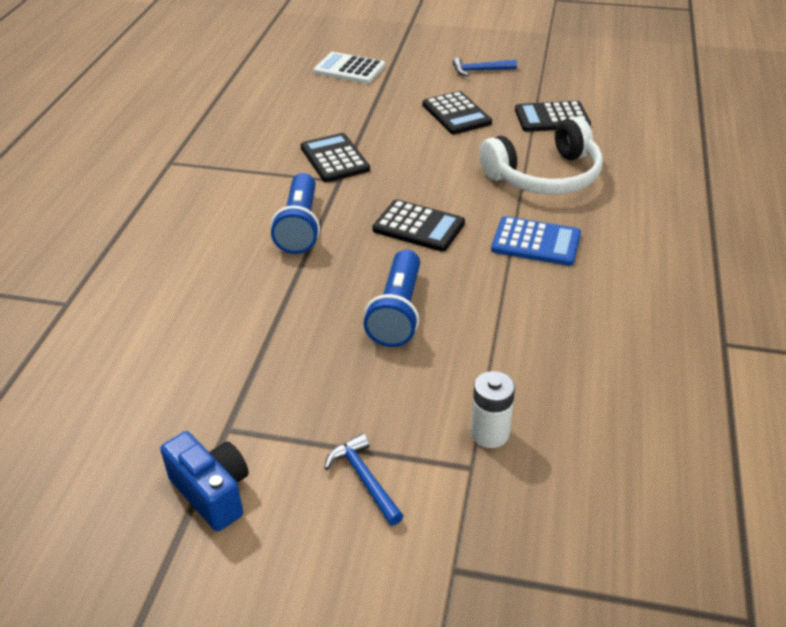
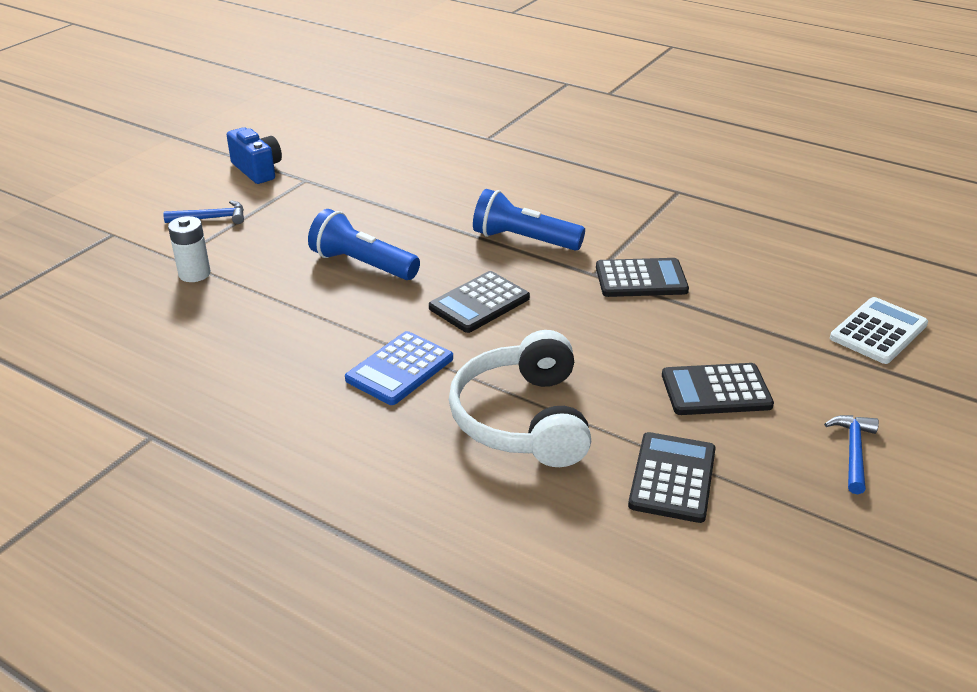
camera: 110 degrees right, 5 degrees down
blue camera [160,431,249,531] -> blue camera turned 105 degrees counterclockwise [227,127,282,184]

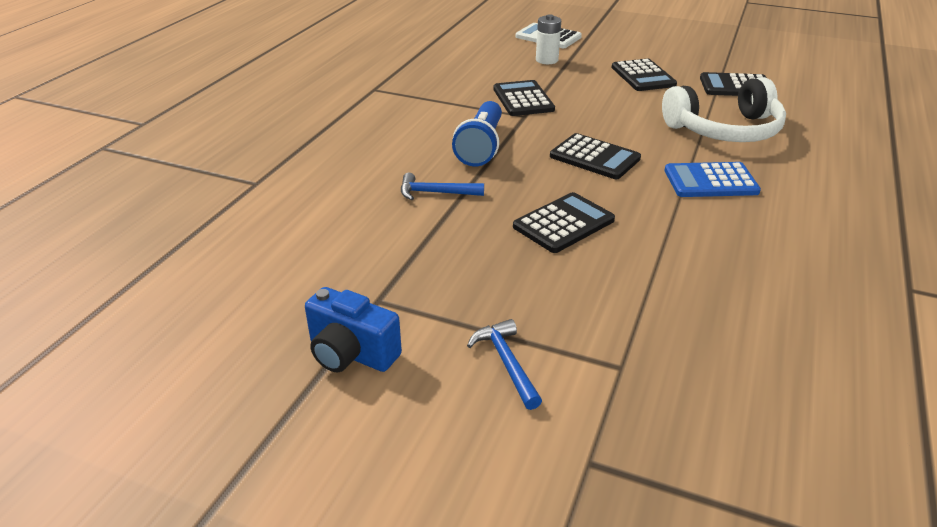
camera: 100 degrees left, 0 degrees up
white battery [168,216,211,282] -> white battery moved to [536,14,561,64]
blue camera [227,127,282,184] -> blue camera turned 105 degrees counterclockwise [305,287,402,372]
blue flashlight [308,209,420,280] -> black calculator [513,192,615,253]
blue calculator [345,331,453,405] -> blue calculator turned 150 degrees clockwise [664,162,761,197]
blue hammer [824,415,879,494] -> blue hammer moved to [401,173,484,200]

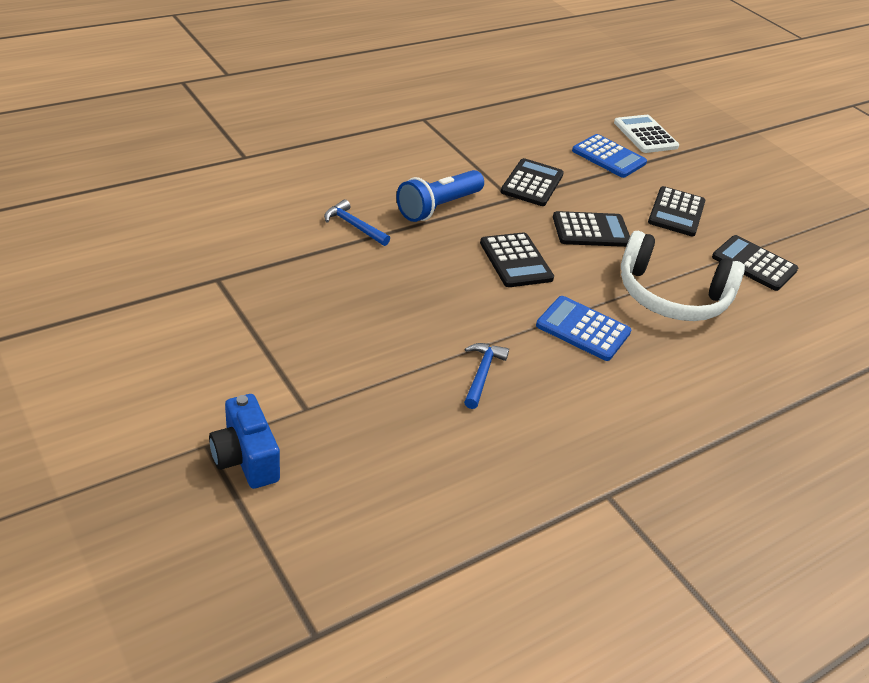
camera: 30 degrees right, 5 degrees up
blue camera [305,287,402,372] -> blue camera moved to [209,394,280,489]
blue hammer [467,319,542,410] -> blue hammer moved to [464,343,509,409]
black calculator [513,192,615,253] -> black calculator moved to [553,211,630,247]
white battery [536,14,561,64] -> blue calculator [572,134,647,178]

